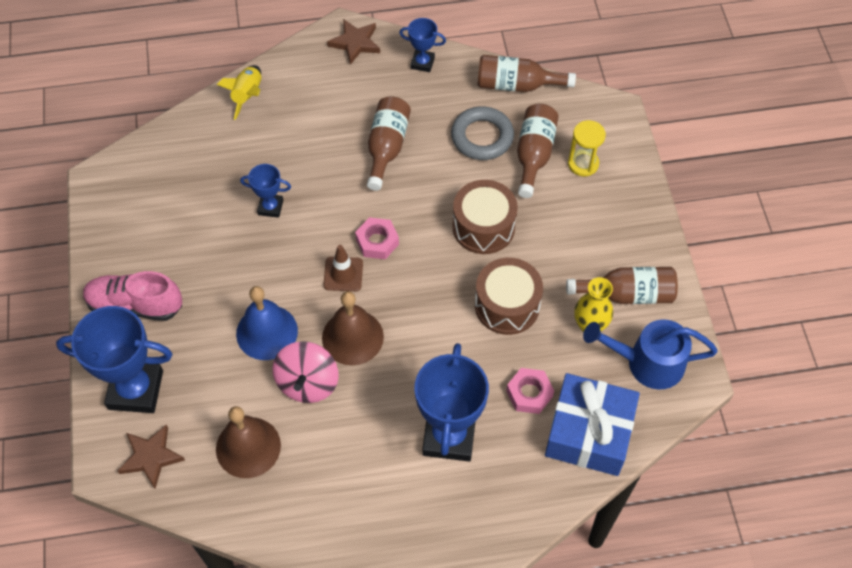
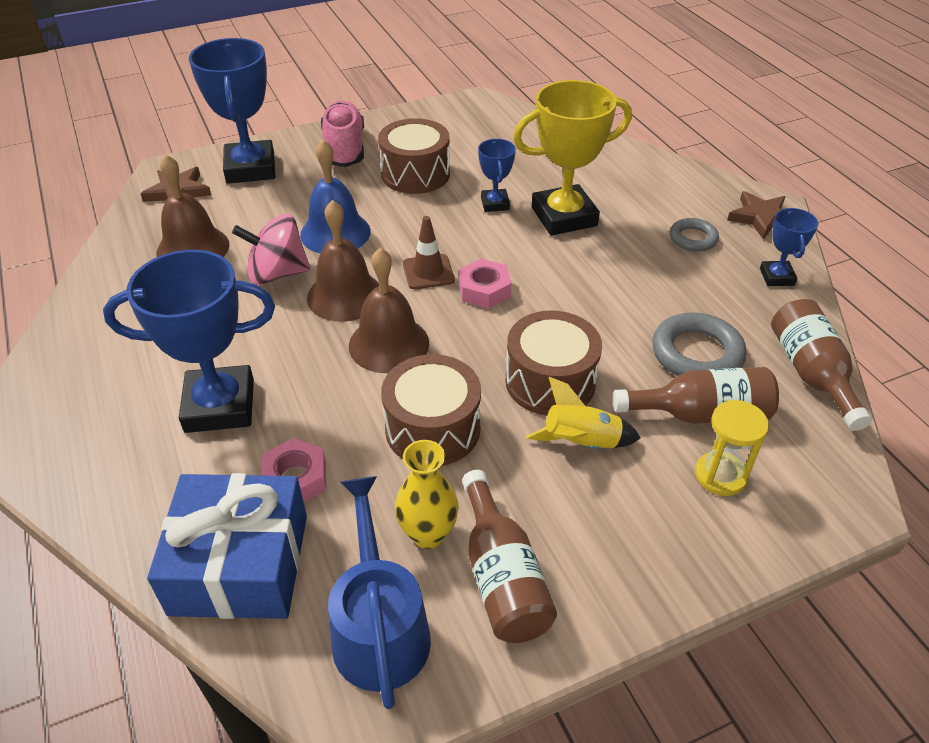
camera: 75 degrees right, 15 degrees down
yellow rocket [217,65,261,120] -> yellow rocket moved to [526,377,641,449]
brown bottle [367,96,411,191] -> none
none -> brown bell [349,247,429,373]
none -> brown drum [378,118,450,194]
none -> yellow trophy [513,80,632,236]
none -> grey ring [670,218,719,252]

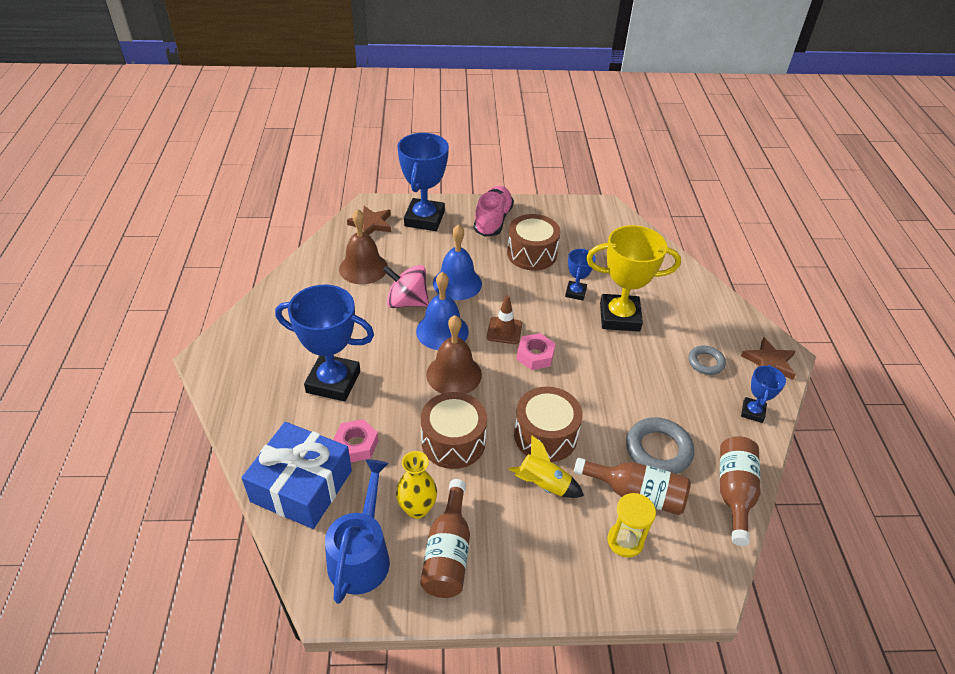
camera: 20 degrees right, 0 degrees up
brown bell [307,200,379,322] -> blue bell [416,272,469,350]

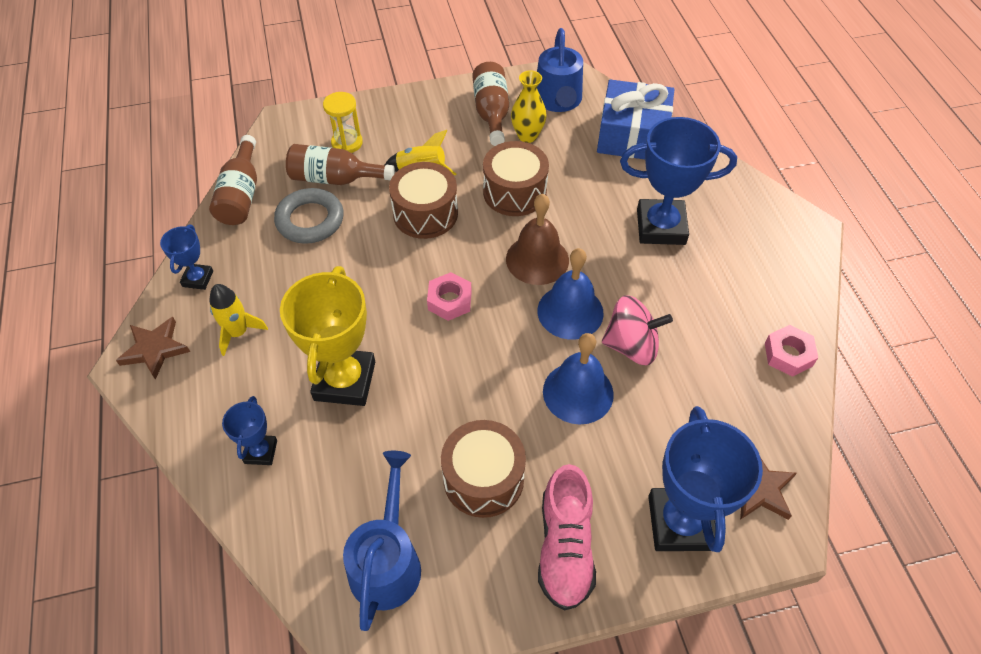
camera: 170 degrees right, 10 degrees up
pink nut [333,419,379,462] -> pink nut moved to [765,325,818,377]
brown bell [339,209,388,284] -> none
brown traffic cone [487,295,522,344] -> none
blue trophy [565,249,596,301] -> blue trophy moved to [222,396,277,465]
yellow trophy [586,225,681,332] -> yellow trophy turned 75 degrees counterclockwise [280,266,375,406]
grey ring [688,346,726,375] -> yellow rocket [209,284,268,356]
none -> blue watering can [343,451,421,631]

